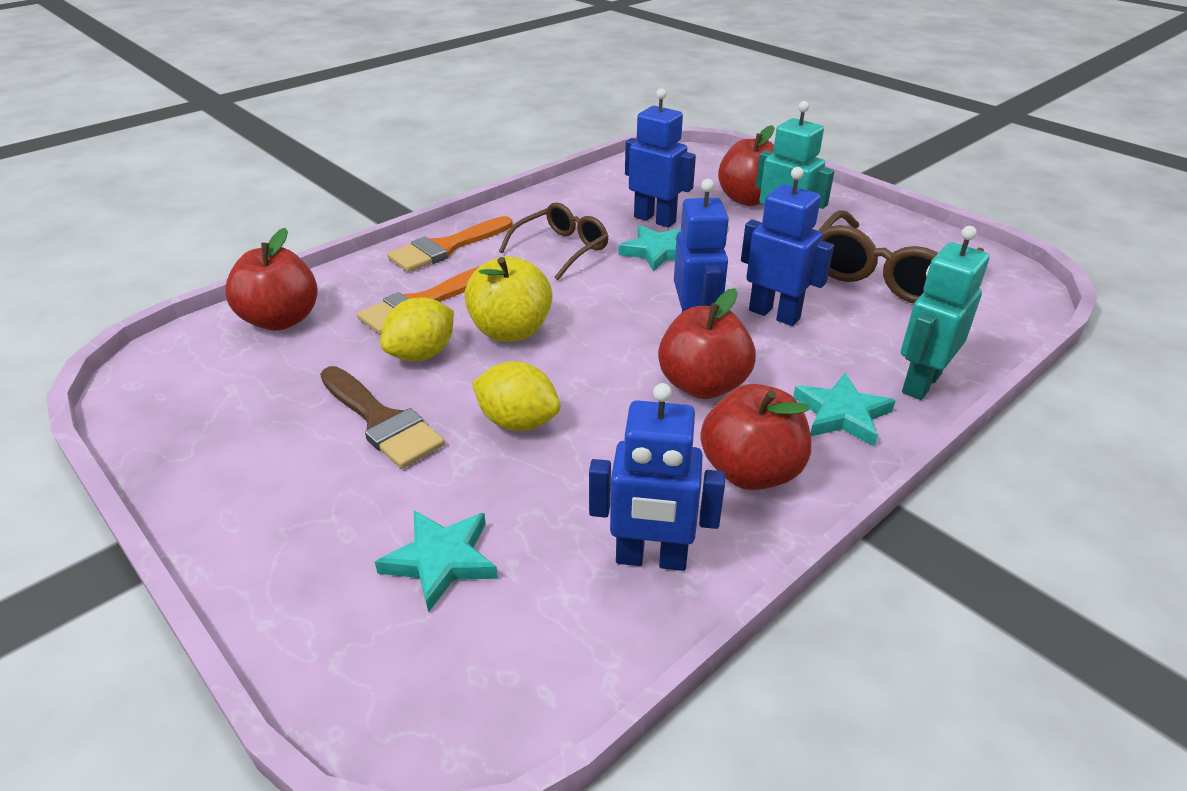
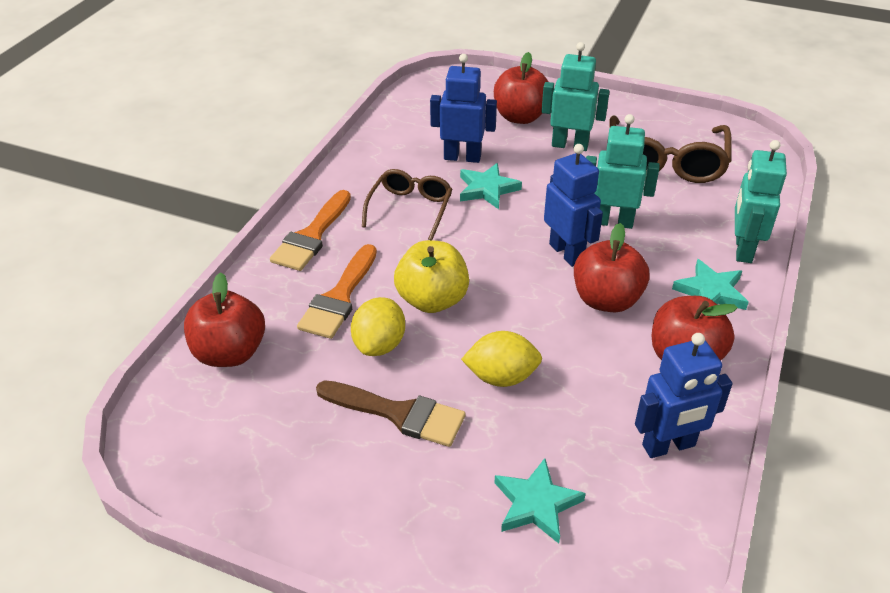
camera: 25 degrees left, 5 degrees up
blue robot [741,167,834,326] -> turquoise robot [586,114,659,229]

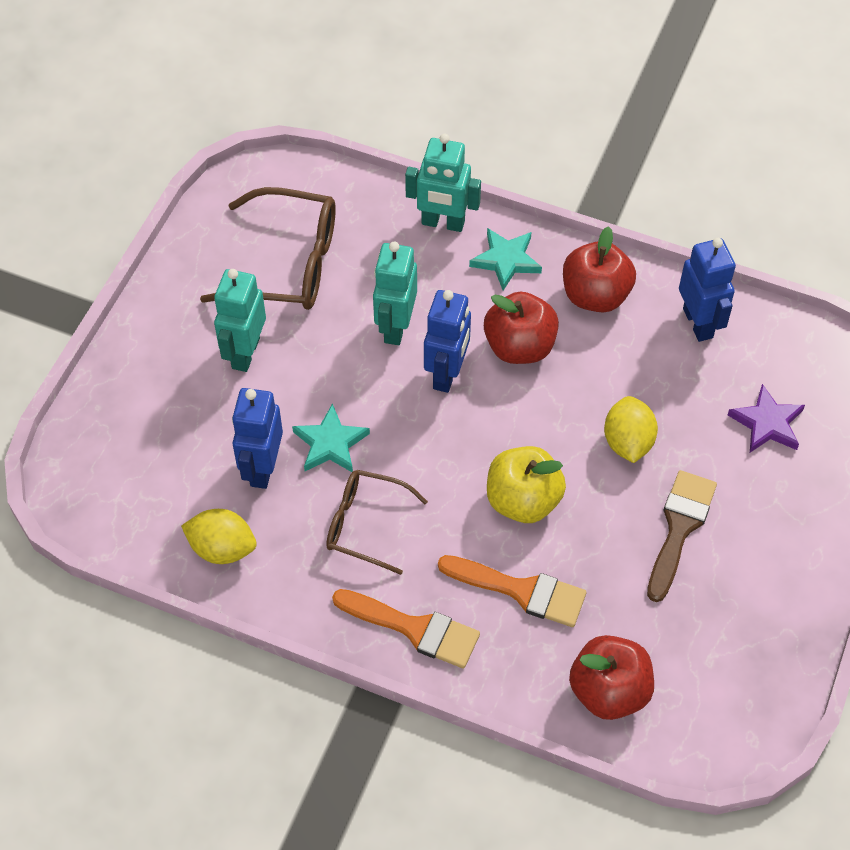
camera: 90 degrees left, 15 degrees up
yellow lemon [351,297,405,356] -> yellow lemon moved to [181,509,257,564]
red apple [494,52,548,124] -> none
turquoise star [495,458,586,544] -> purple star [728,384,805,453]
blue robot [544,144,603,267] -> blue robot turned 135 degrees clockwise [424,290,471,393]

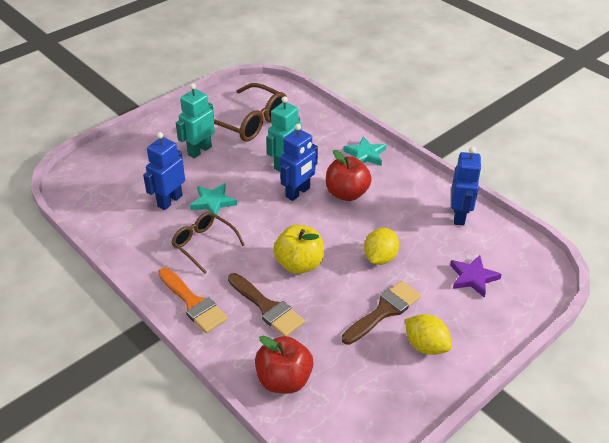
camera: 25 degrees right, 15 degrees down
yellow lemon [181,509,257,564] -> yellow lemon moved to [405,314,452,355]
turquoise robot [405,134,481,232] -> none
orange brush [438,555,586,627] -> brown brush [228,273,305,336]
red apple [563,226,636,312] -> none

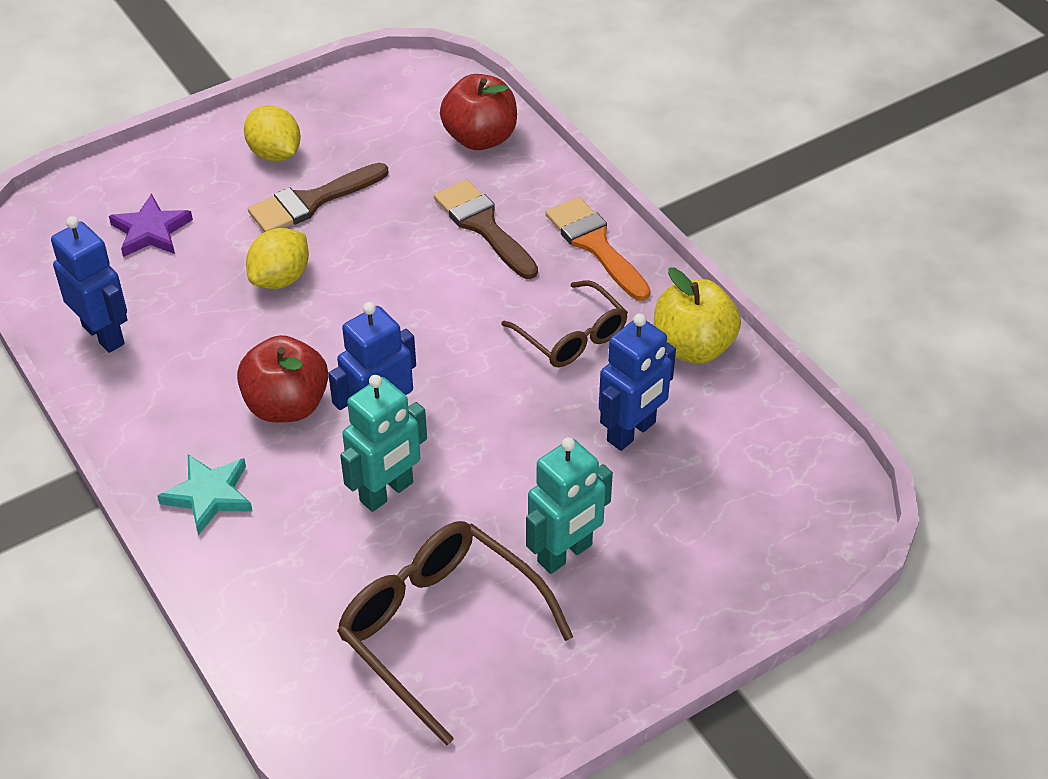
camera: 170 degrees left, 5 degrees up
turquoise star [190,183,237,218] -> none
yellow apple [273,225,324,274] -> yellow apple moved to [654,268,741,364]
blue robot [451,147,482,226] -> blue robot turned 120 degrees clockwise [51,216,128,353]

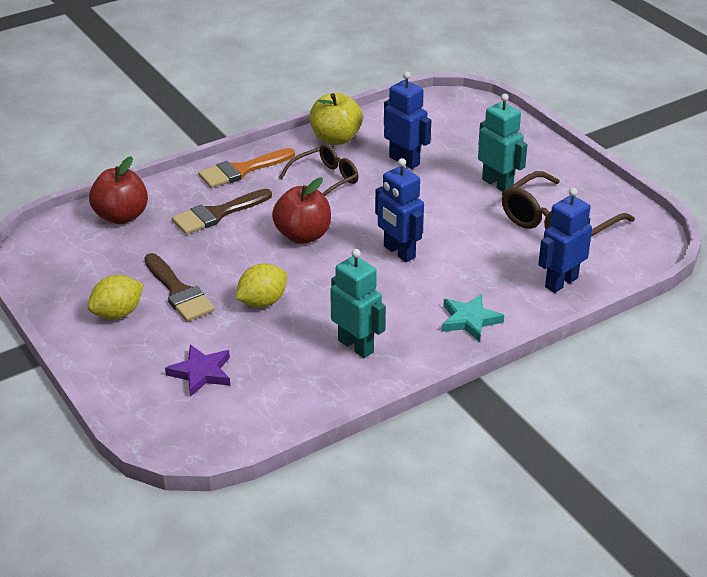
camera: 90 degrees left, 10 degrees down
blue robot [51,216,128,353] -> blue robot moved to [538,188,592,293]
red apple [237,335,328,423] -> red apple moved to [272,178,331,244]
yellow lemon [246,228,309,289] -> yellow lemon turned 75 degrees counterclockwise [236,263,287,308]
turquoise robot [340,375,427,512] -> turquoise robot moved to [330,249,386,358]

